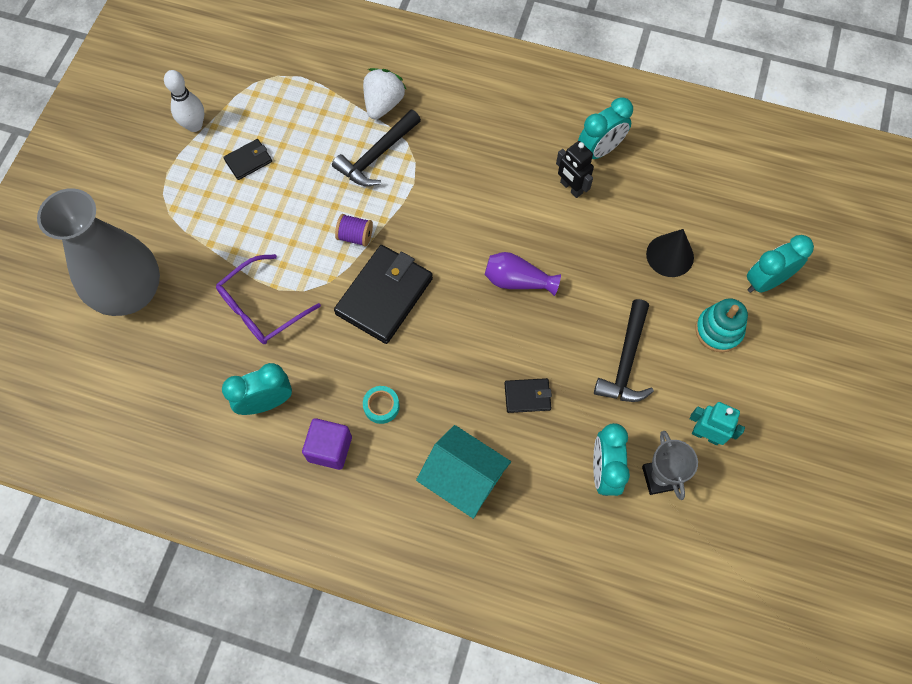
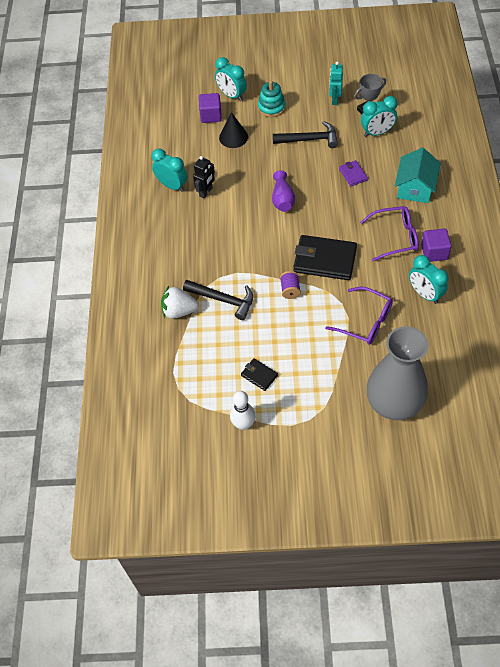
camera: 105 degrees left, 10 degrees down
turquoise tape [363,386,400,424] -> purple glasses [360,206,419,261]
black wallet [504,378,552,413] -> purple wallet [339,160,368,186]
none -> purple cube [199,93,222,123]

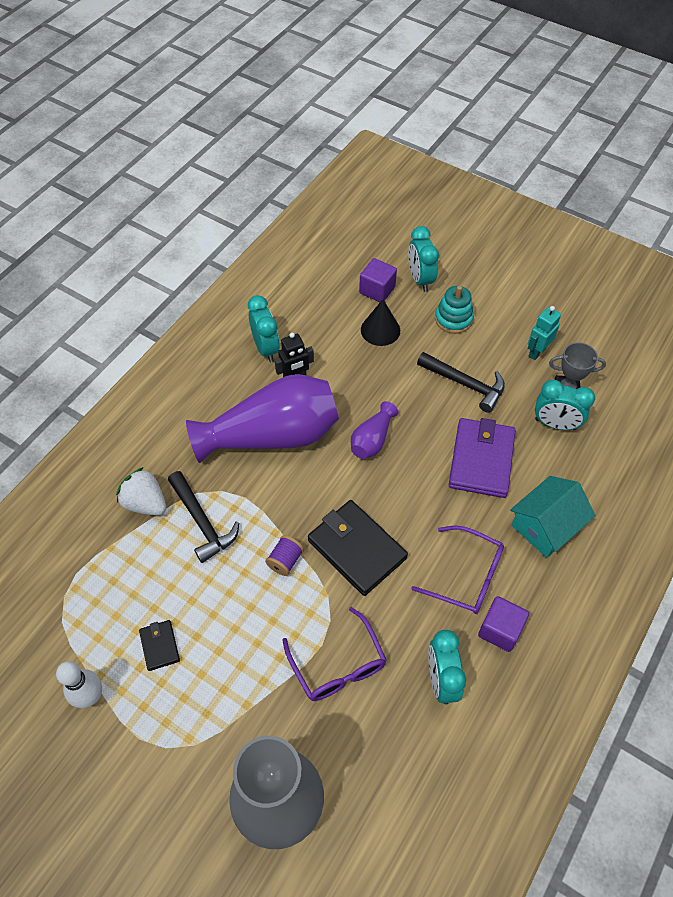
camera: 30 degrees right, 0 degrees up
purple wallet [339,160,368,186] -> purple wallet [449,418,516,498], size x2.03
none -> purple vase [186,374,339,463]

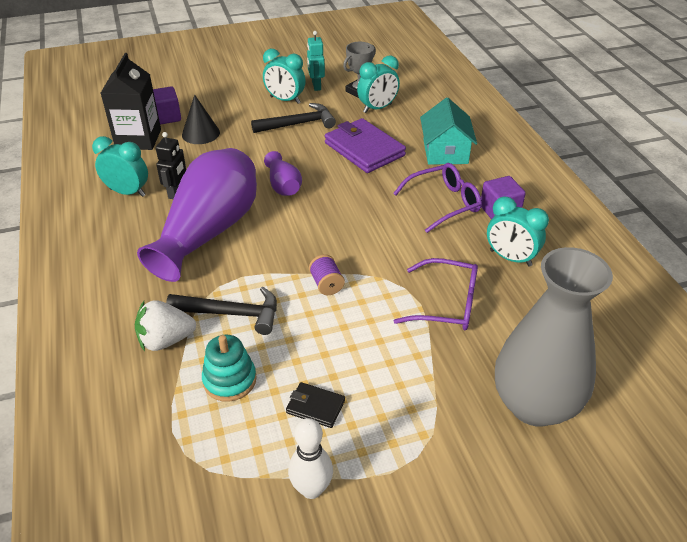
camera: 50 degrees left, 15 degrees down
black wallet [308,500,408,596] -> none
turquoise clock [408,226,439,292] -> turquoise clock moved to [263,49,306,104]
turquoise stacking toy [435,286,474,334] -> turquoise stacking toy moved to [202,335,257,402]
none -> black carton [101,53,161,150]

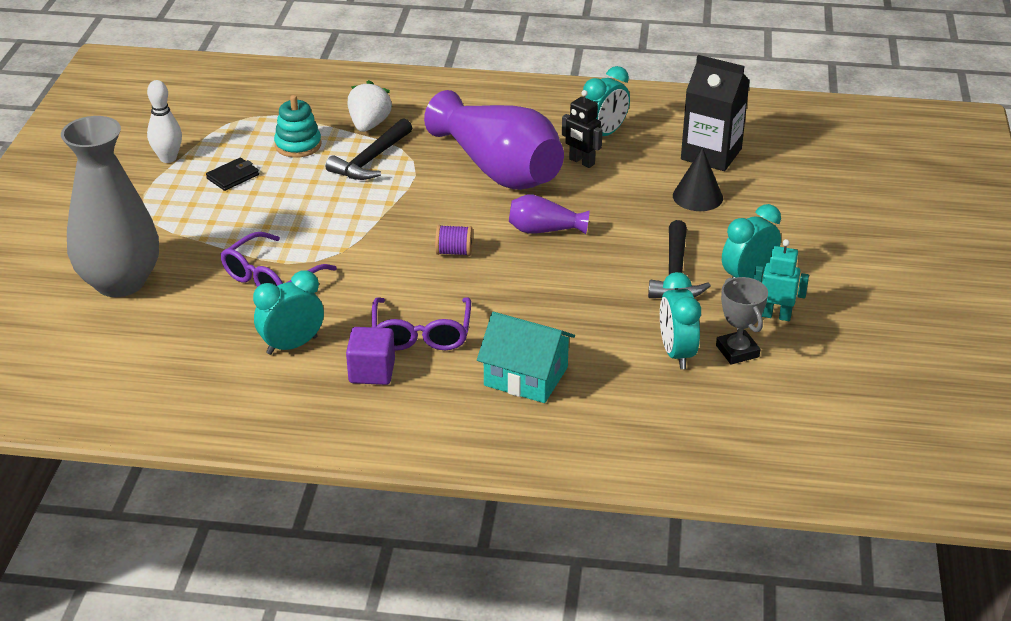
camera: 115 degrees right, 5 degrees down
purple cube [153,86,181,125] -> none
purple spool [309,255,345,295] -> purple spool moved to [435,225,473,256]
purple wallet [325,118,406,173] -> none

